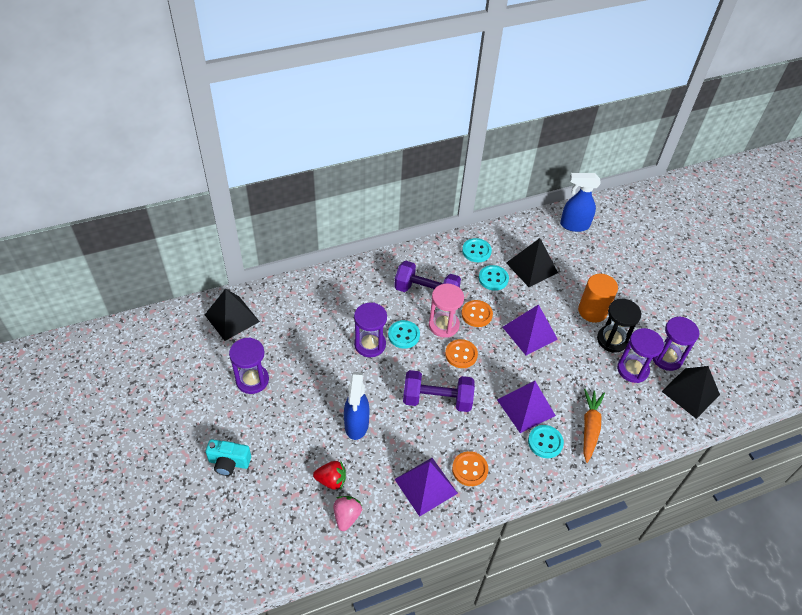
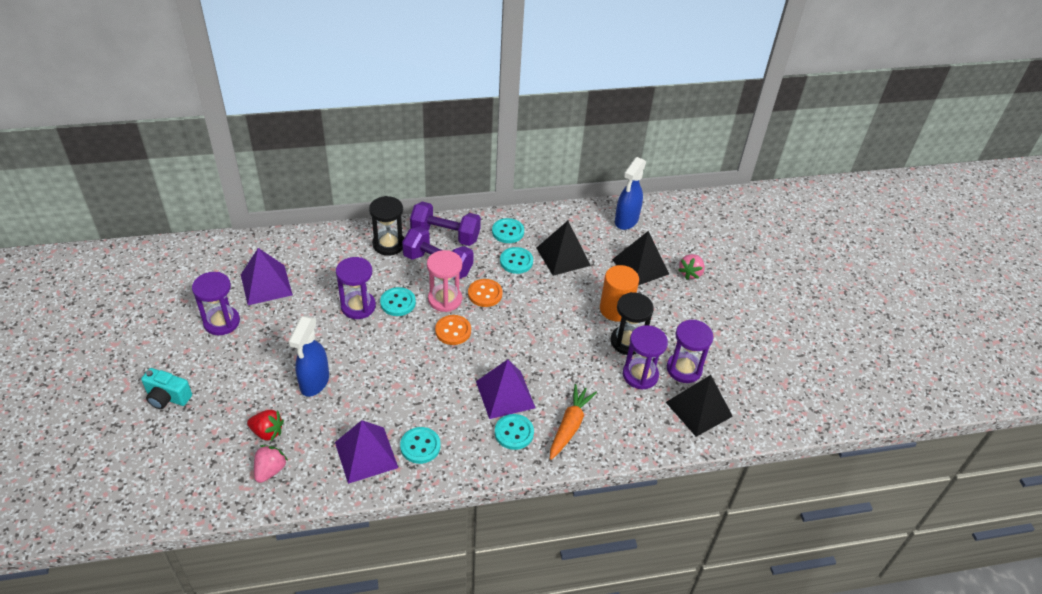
camera: 10 degrees right, 5 degrees down
black pyramid [205,289,260,341] -> black pyramid moved to [612,231,669,286]
purple dumbbell [403,370,475,412] -> purple dumbbell moved to [410,202,481,246]
orange button [452,451,488,486] -> turquoise button [400,427,441,464]
purple pyramid [503,304,558,355] -> purple pyramid moved to [241,248,293,305]
blue spray bottle [560,173,601,232] -> blue spray bottle turned 75 degrees counterclockwise [615,157,646,230]
none -> black hourglass [369,196,404,256]
none -> pink strawberry [678,254,705,280]

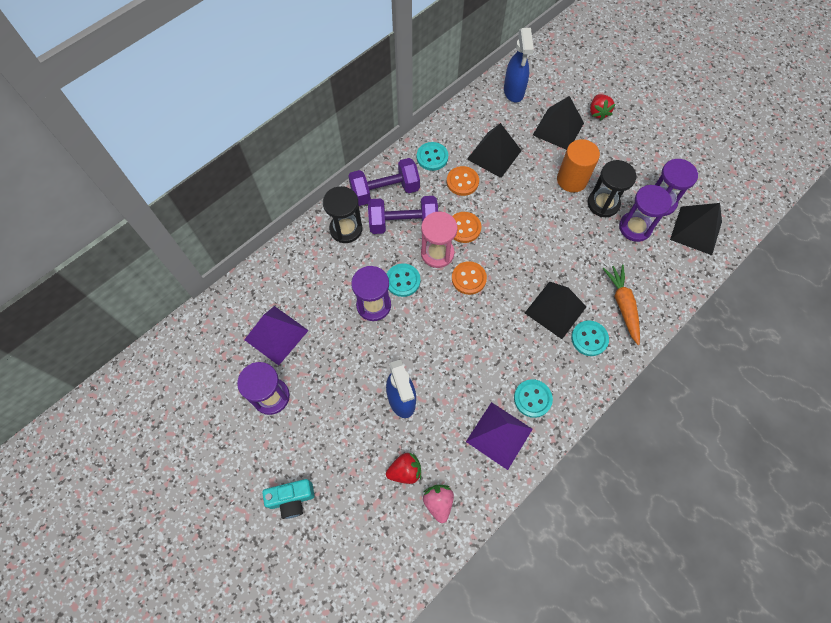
camera: 30 degrees left, 20 degrees up
purple pyramid [476,359,536,419] -> black pyramid [525,281,587,339]
turquoise button [500,247,533,274] -> orange button [447,166,479,196]
pink strawberry [678,254,705,280] -> red strawberry [590,94,615,120]

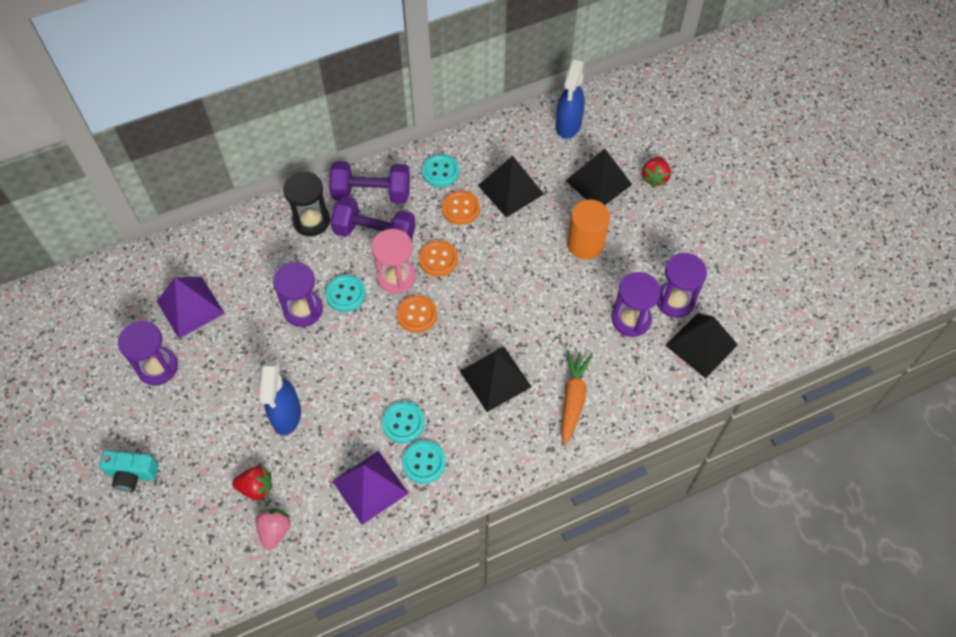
camera: 20 degrees right, 5 degrees down
turquoise button [571,320,609,356] -> turquoise button moved to [382,401,425,443]
black hourglass [588,160,636,217] -> none

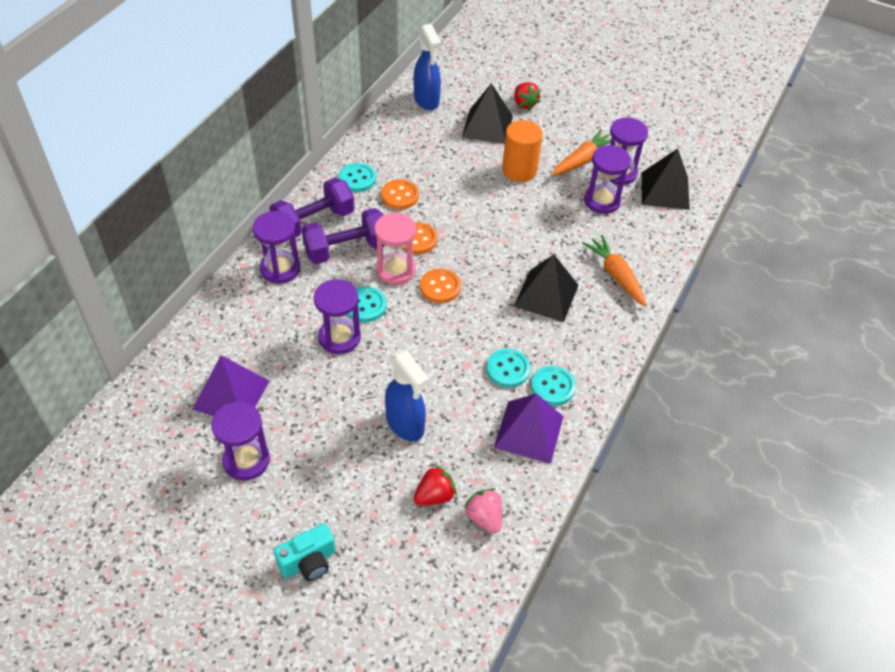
camera: 40 degrees left, 10 degrees down
black hourglass [283,171,330,236] -> purple hourglass [253,211,300,284]
black pyramid [478,156,544,217] -> none
none -> orange carrot [552,129,611,176]

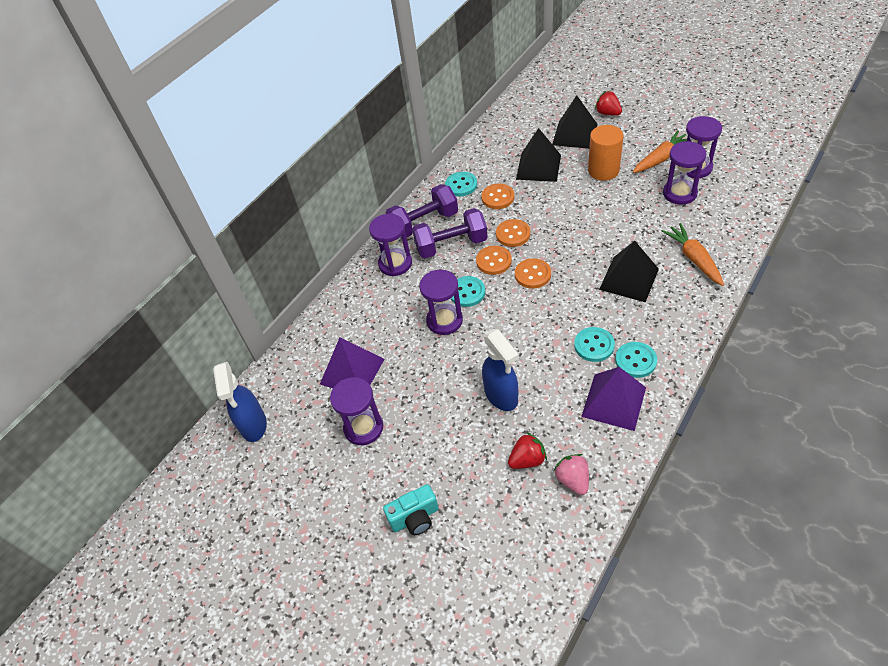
camera: 15 degrees right, 0 degrees up
pink hourglass [374,212,416,285] -> orange button [476,246,512,275]
blue spray bottle [414,24,441,110] -> blue spray bottle moved to [213,362,267,442]
red strawberry [514,82,541,110] -> red strawberry turned 150 degrees clockwise [595,91,622,115]
black pyramid [642,148,690,210] -> black pyramid moved to [516,128,561,182]

